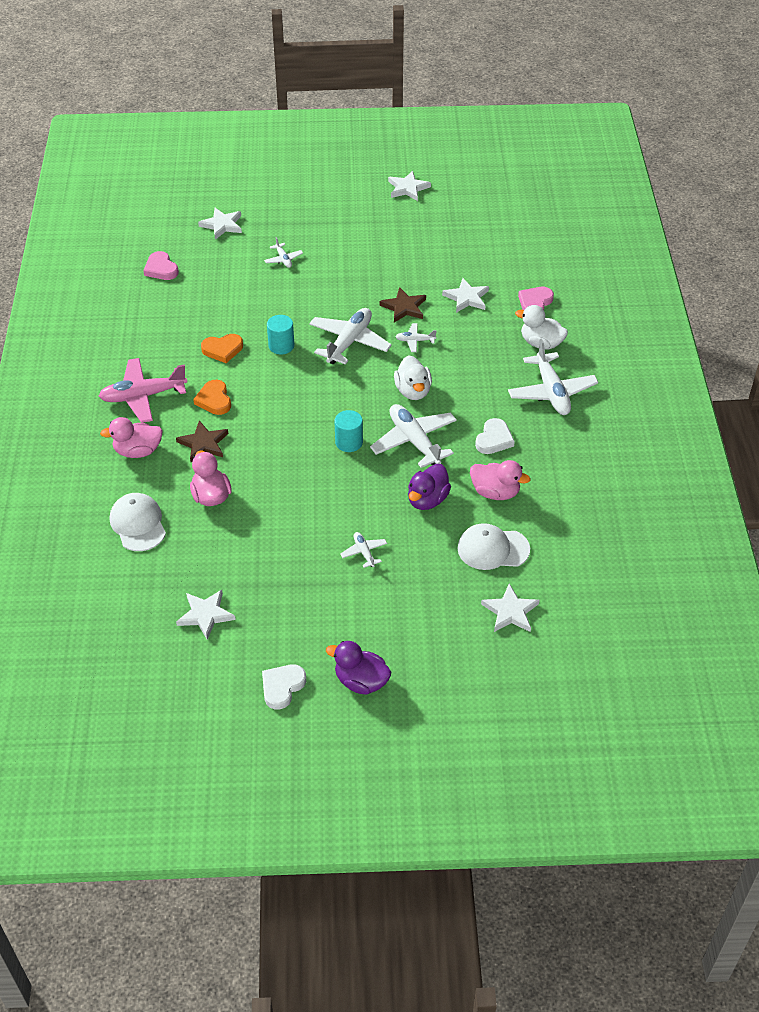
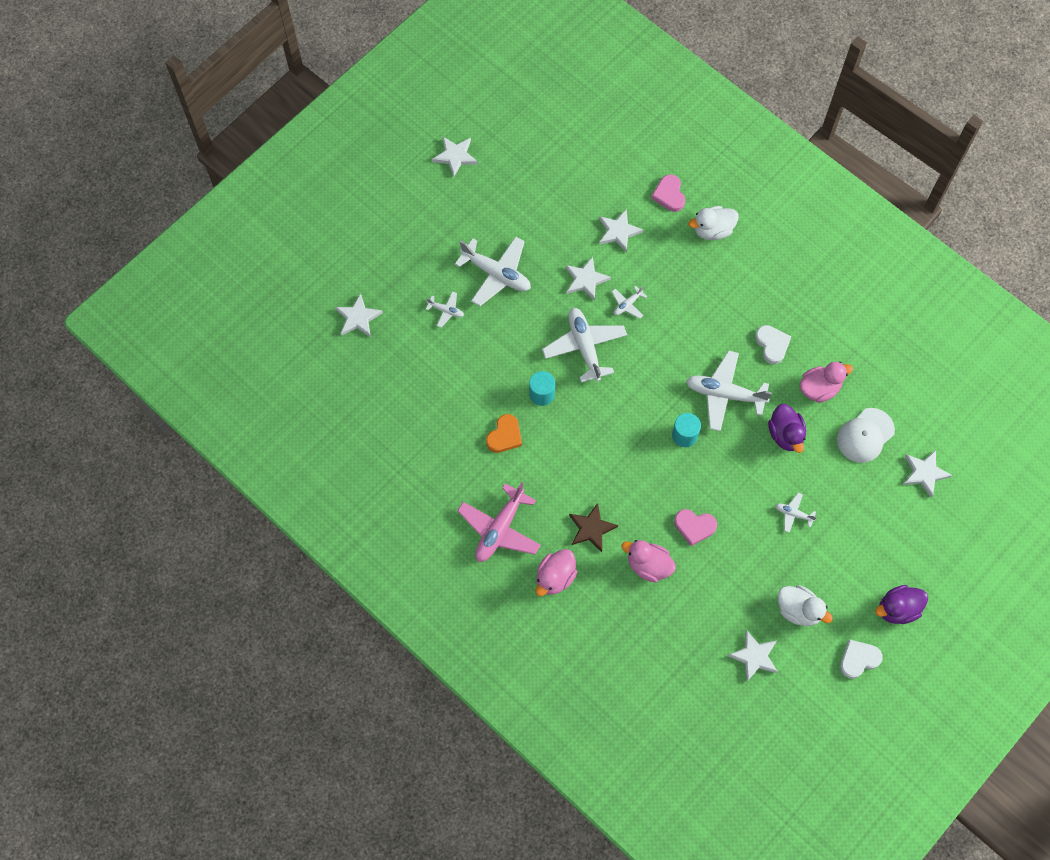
camera: 45 degrees left, 20 degrees up
white cap [110,493,166,551] -> none
pink heart [143,251,179,280] -> pink heart moved to [674,509,717,546]
orange heart [193,380,231,415] -> none
white heart [262,664,306,710] -> white heart turned 75 degrees clockwise [840,639,883,679]
brown star [379,287,426,323] -> white star [565,256,611,301]
white duck [394,355,432,400] -> white duck moved to [778,585,833,626]
white plane [508,339,598,415] -> white plane moved to [455,237,531,306]

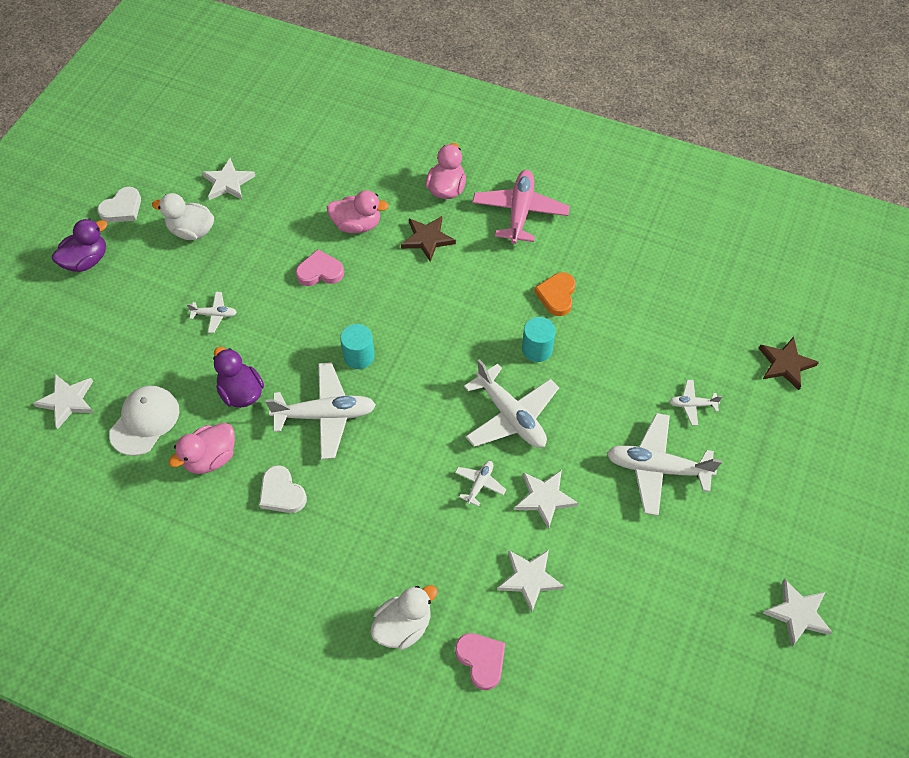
camera: 160 degrees right, 10 degrees down
white star [335,293,383,338] -> brown star [759,337,819,390]

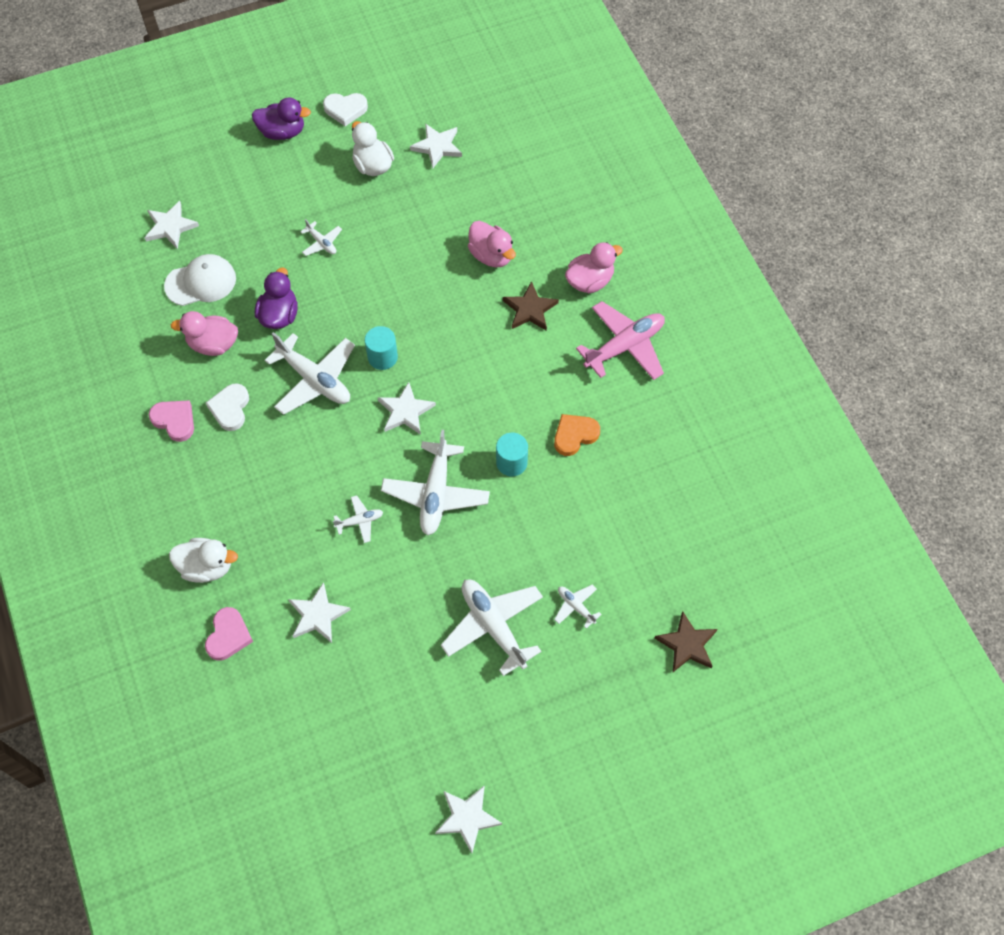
camera: 45 degrees right, 5 degrees up
pink heart [296,249,344,286] -> pink heart moved to [149,400,194,442]
white star [514,470,578,529] -> white star moved to [378,382,436,435]

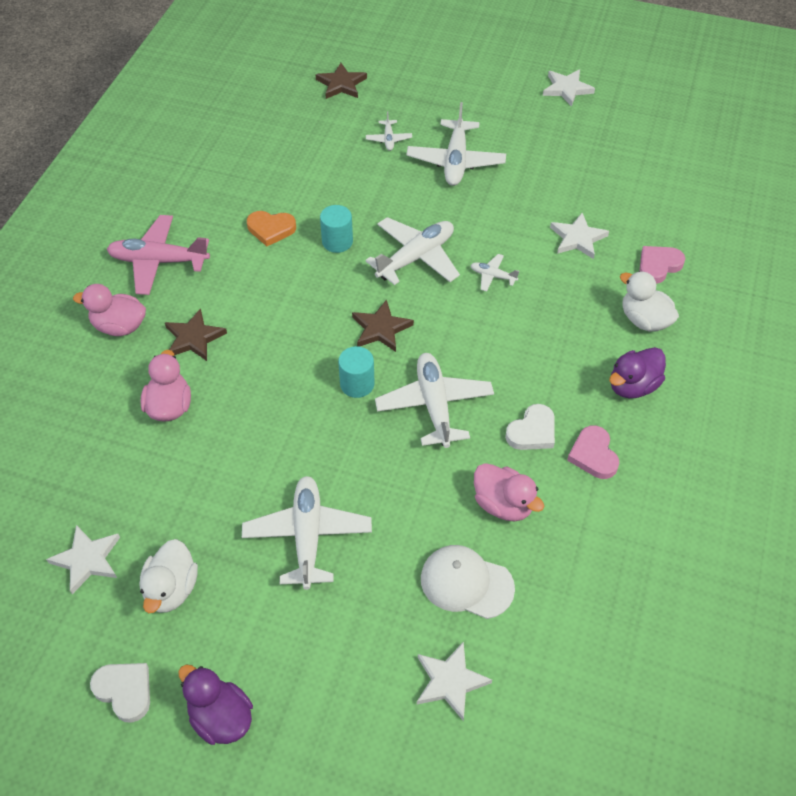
camera: 140 degrees left, 10 degrees down
purple duck [255,267,298,329] -> purple duck moved to [609,347,666,398]
white plane [300,219,342,256] -> white plane [242,476,372,590], size x2.08
white star [378,382,436,435] -> brown star [352,299,414,352]

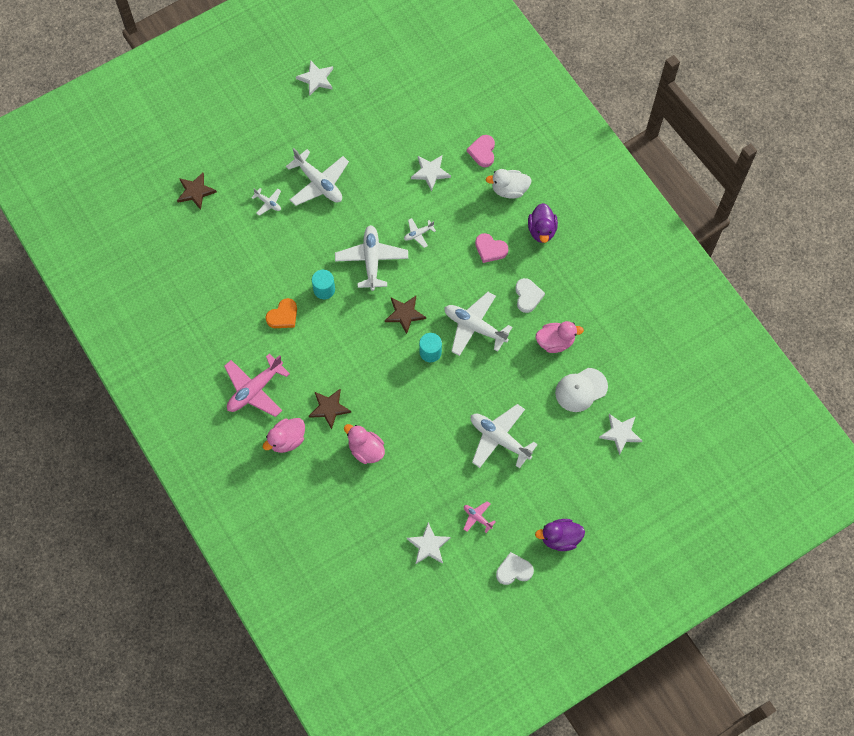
camera: 50 degrees left, 15 degrees up
white duck [139,539,198,613] -> pink plane [464,501,495,533]
pink heart [567,425,619,479] -> pink heart moved to [475,233,508,263]

